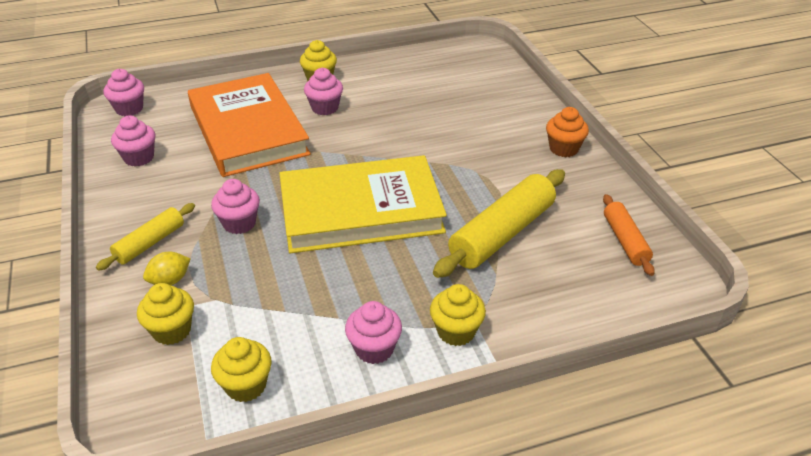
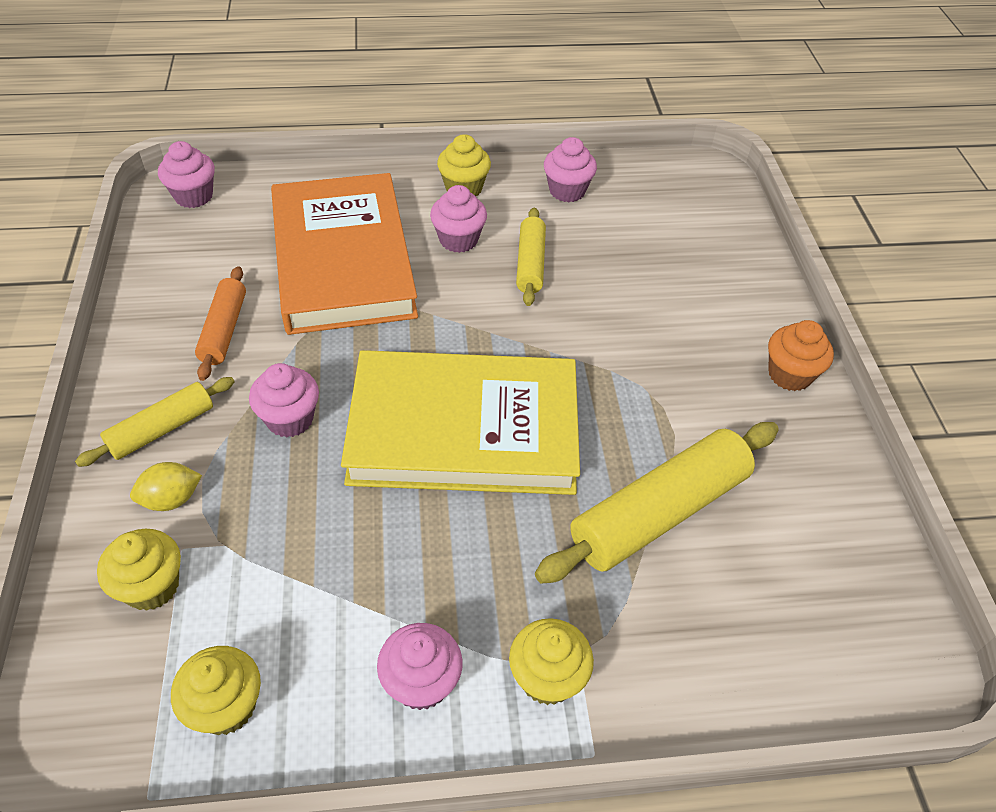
camera: 10 degrees right, 10 degrees up
pink cupcake [111,115,156,167] -> pink cupcake moved to [544,137,597,202]
orange rolling pin [603,194,655,276] -> orange rolling pin moved to [195,266,246,381]
none -> yellow rolling pin [516,208,546,306]

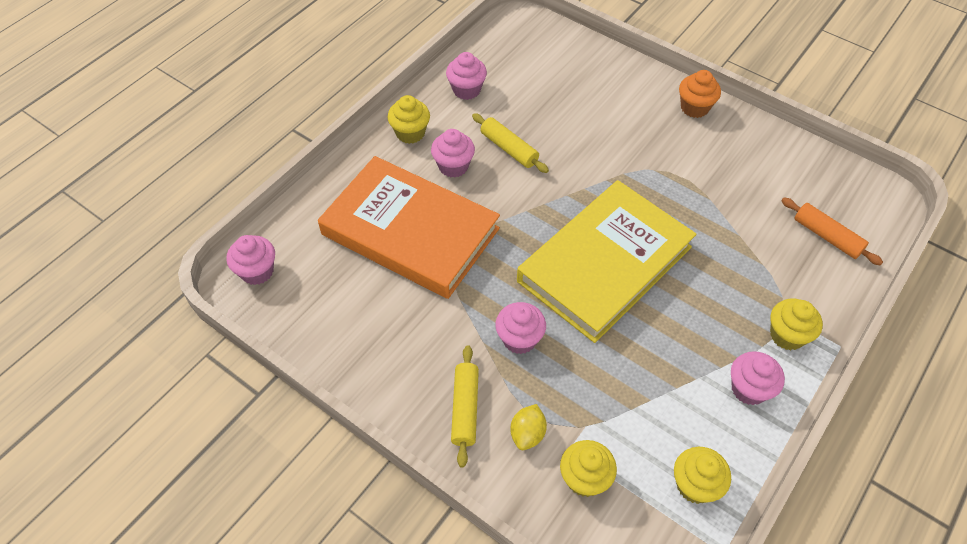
camera: 45 degrees left, 5 degrees up
orange rolling pin [195,266,246,381] -> orange rolling pin moved to [781,198,883,265]
yellow rolling pin [535,422,779,584] -> none

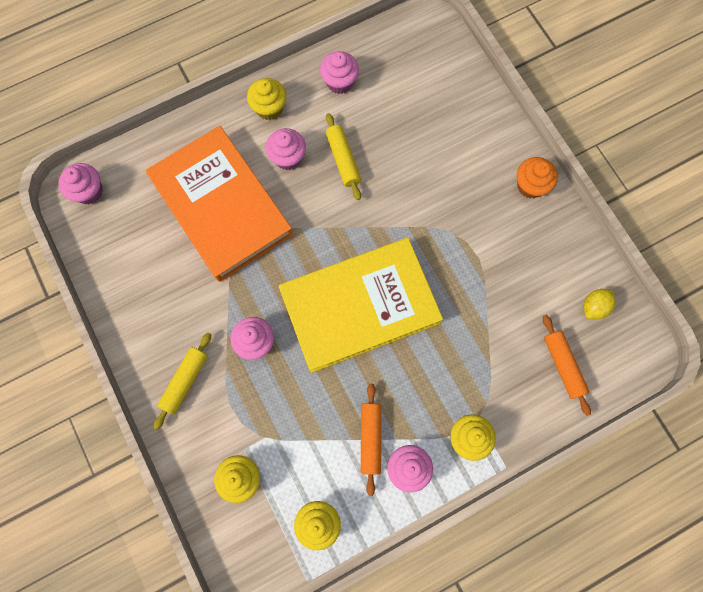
camera: 25 degrees right, 20 degrees up
yellow lemon [510,404,547,450] -> yellow lemon moved to [584,289,616,319]
none -> orange rolling pin [361,384,381,496]

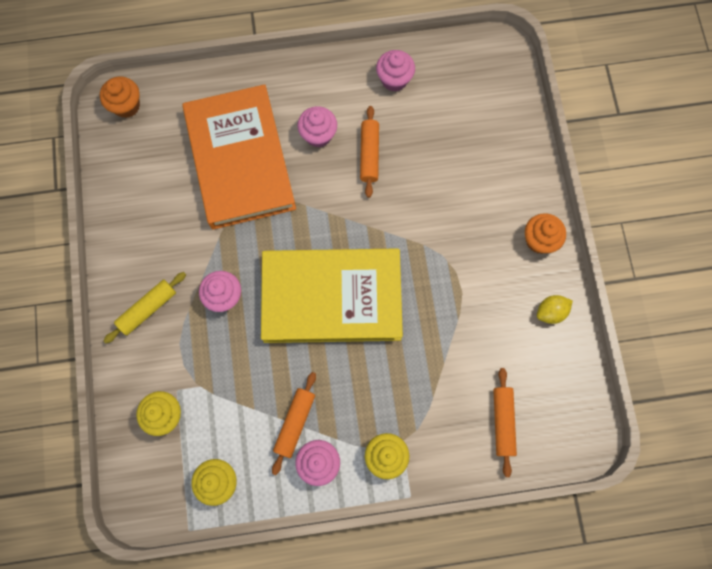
camera: 20 degrees right, 0 degrees up
pink cupcake [59,163,103,204] -> orange cupcake [100,77,140,118]
yellow cupcake [247,78,287,120] -> none
yellow rolling pin [326,113,361,200] -> orange rolling pin [360,106,379,198]
yellow lemon [584,289,616,319] -> yellow lemon moved to [537,295,573,324]

